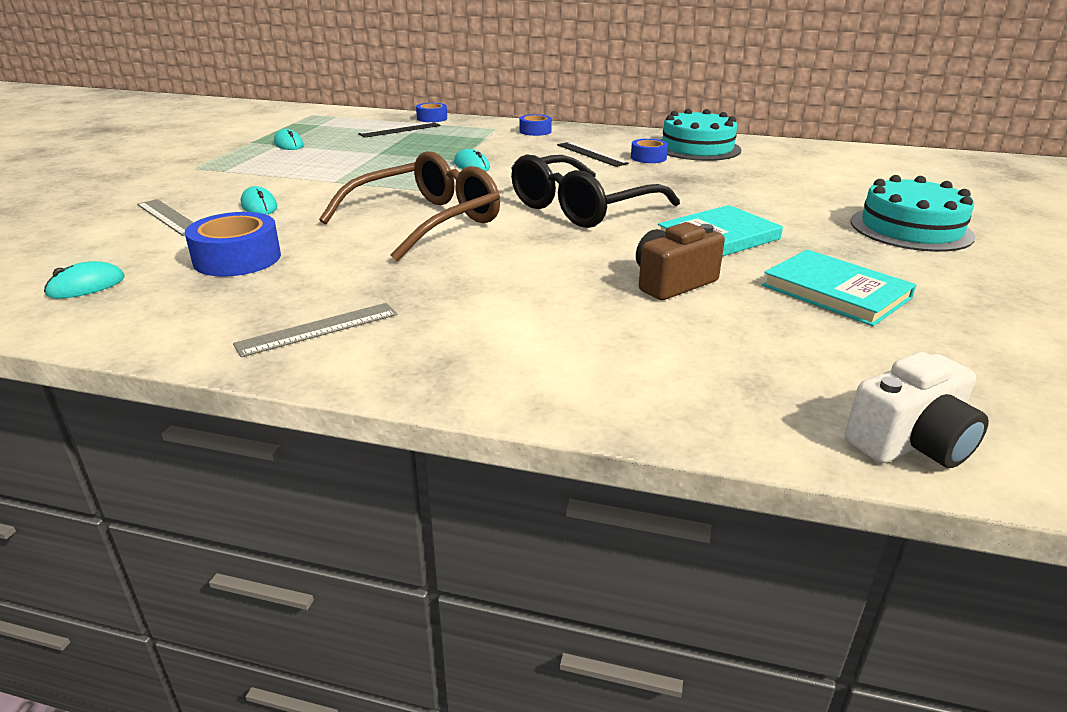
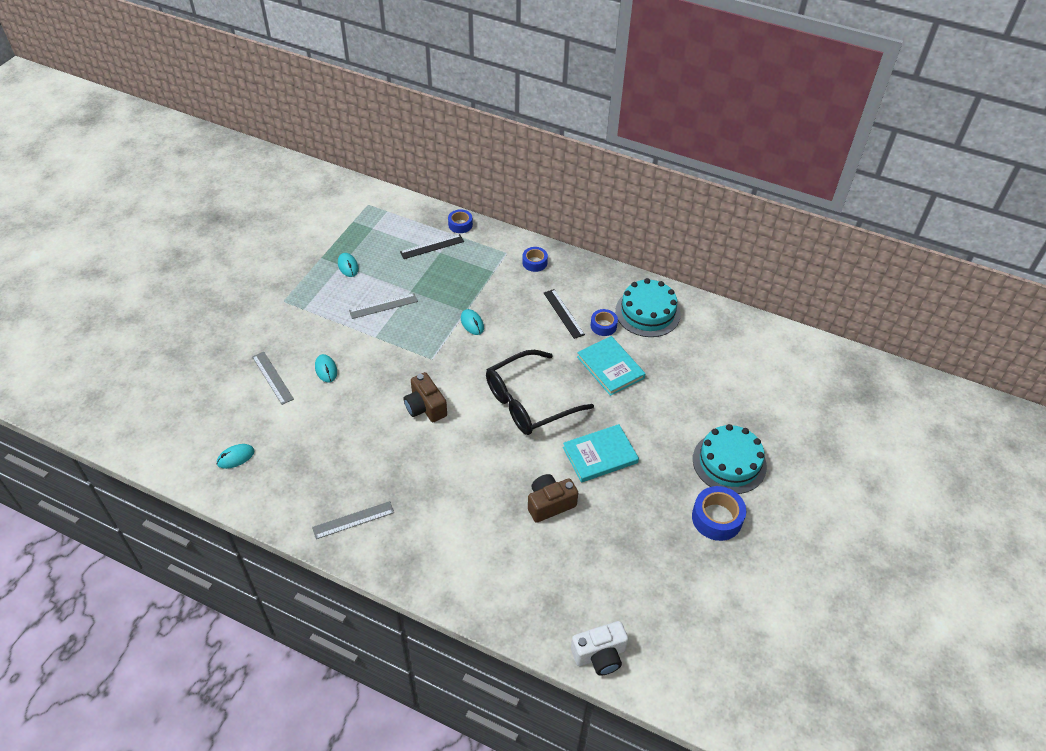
camera: 10 degrees right, 20 degrees up
blue tape [185,212,281,277] -> blue tape moved to [692,486,746,541]
brown glasses [319,151,500,261] -> brown camera [404,372,447,422]
turquoise book [762,250,916,326] -> turquoise book moved to [577,336,646,396]
none -> grey ruler [349,293,418,319]

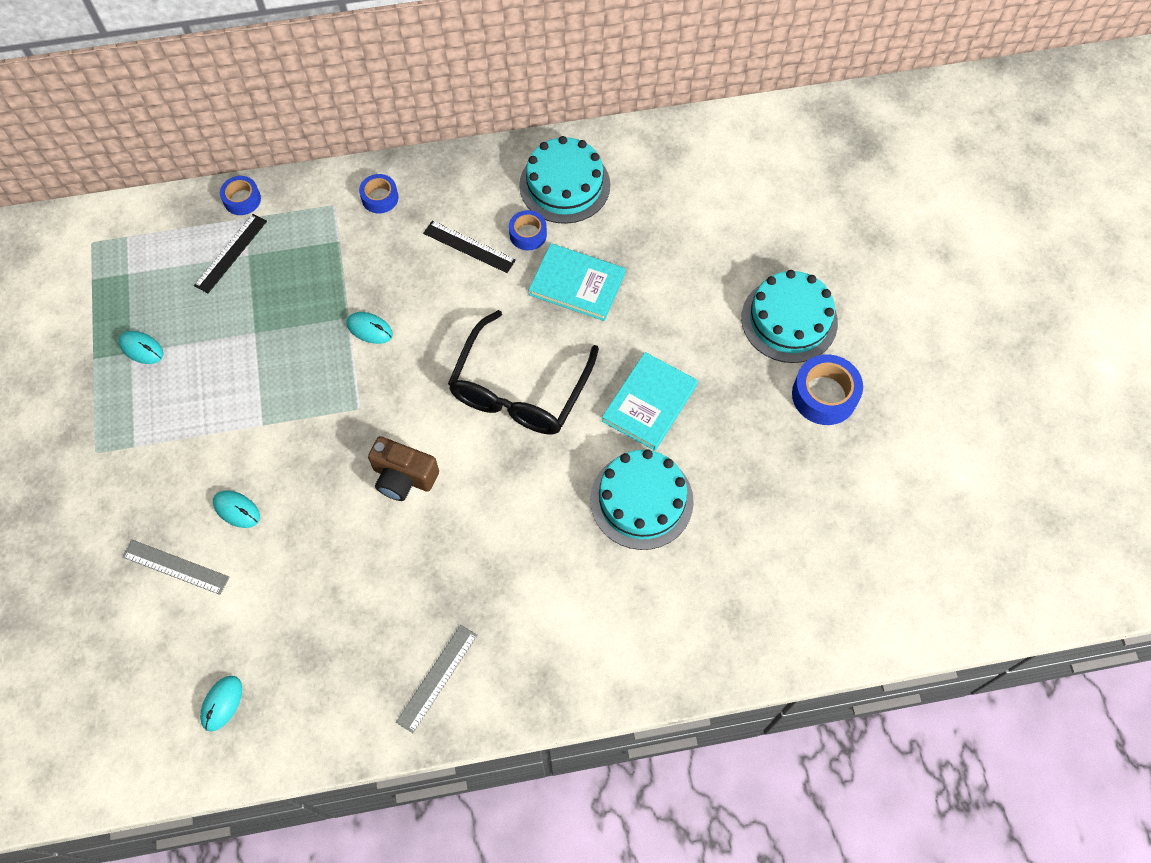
camera: 35 degrees left, 15 degrees up
grey ruler [349,293,418,319] -> none
brown camera [528,474,578,523] -> turquoise cake [590,449,694,550]
white camera [571,621,628,676] -> none

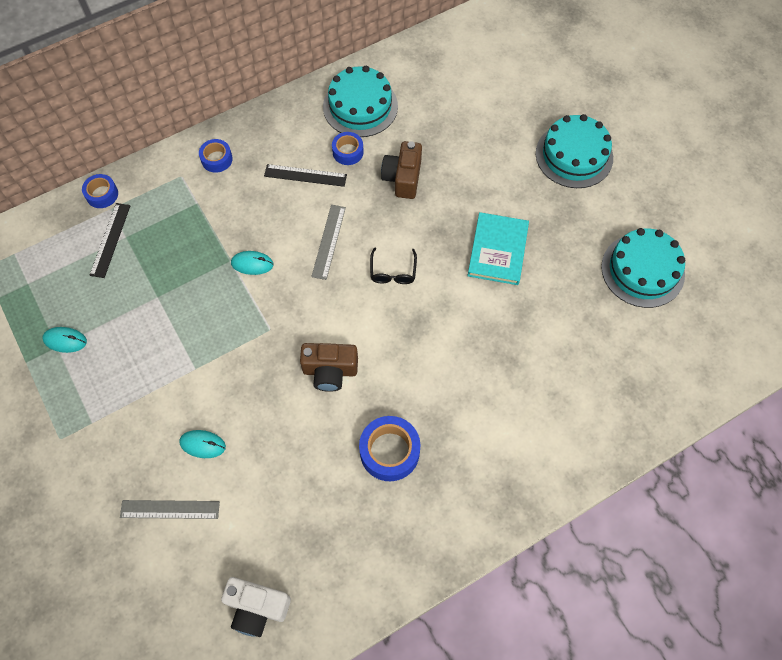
camera: 20 degrees left, 0 degrees up
turquoise mouse [200,676,242,731] -> white camera [221,577,291,637]
grey ruler [396,625,477,733] -> grey ruler moved to [311,205,346,280]
black glasses [448,310,599,434] -> black glasses [370,247,417,284], size x0.44
turquoise book [529,243,626,321] -> brown camera [381,141,422,199]
turquoise cake [590,449,694,550] -> turquoise cake moved to [601,228,685,308]
blue tape [792,354,863,425] -> blue tape moved to [359,416,420,481]

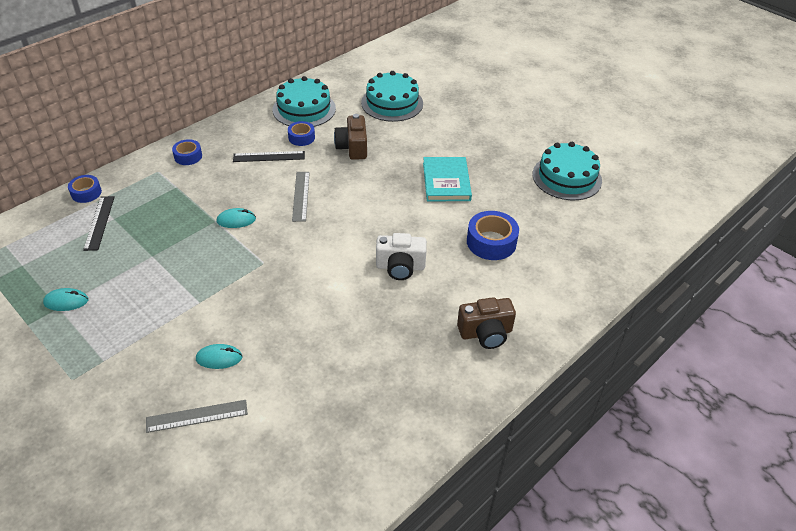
camera: 15 degrees left, 20 degrees down
white camera [221,577,291,637] -> white camera moved to [376,233,427,280]
brown camera [300,343,358,392] -> brown camera moved to [457,297,516,349]
blue tape [359,416,420,481] -> blue tape moved to [467,211,519,260]
black glasses [370,247,417,284] -> none
turquoise cake [536,114,613,188] -> turquoise cake moved to [361,71,423,122]

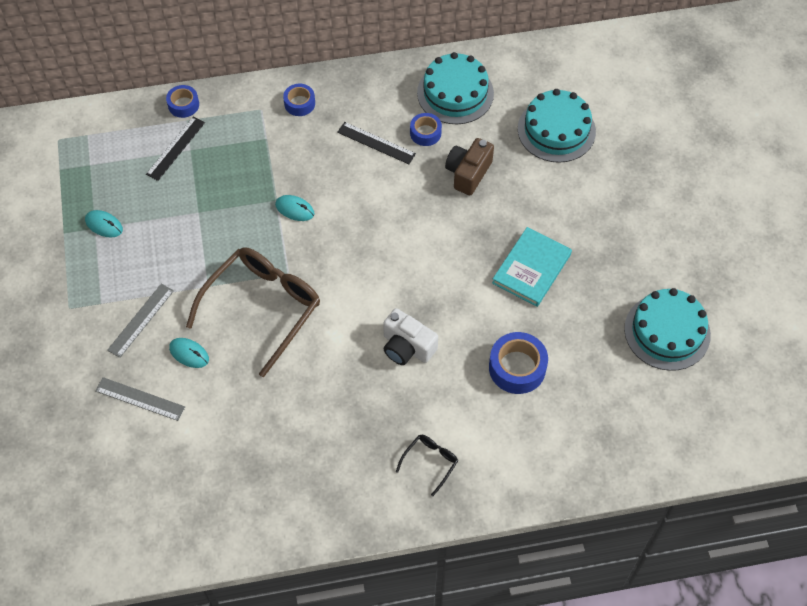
camera: 35 degrees right, 15 degrees up
grey ruler [292,172,310,222] -> grey ruler moved to [107,283,174,358]
brown camera [457,297,516,349] -> black glasses [396,435,458,496]
none -> brown glasses [186,247,320,377]

